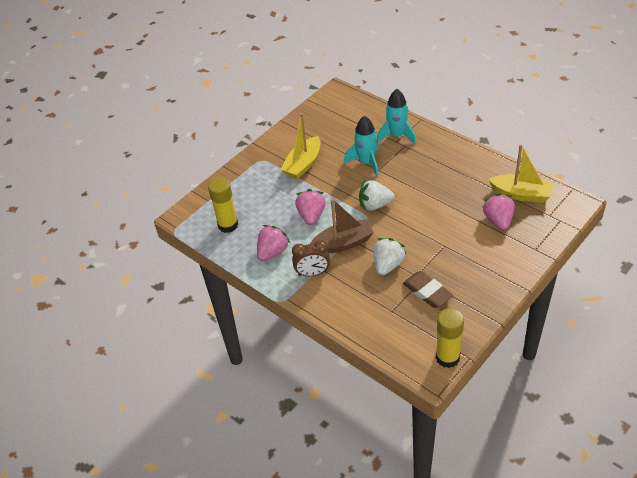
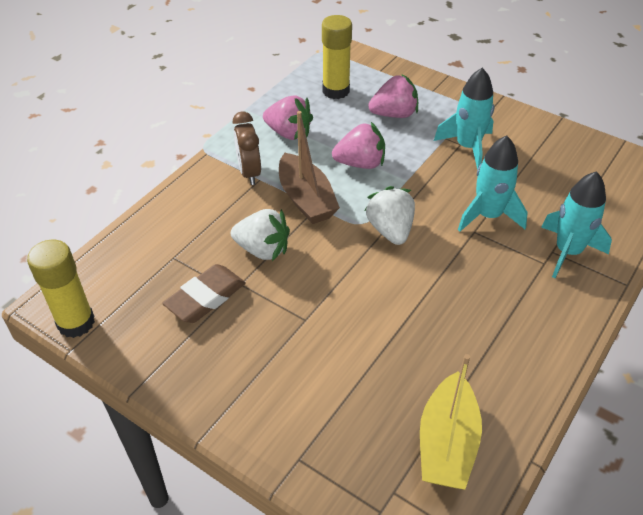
camera: 80 degrees right, 0 degrees up
yellow boat [280,113,320,179] -> turquoise rocket [434,68,495,170]
pink strawberry [482,193,514,230] -> pink strawberry moved to [368,74,418,118]

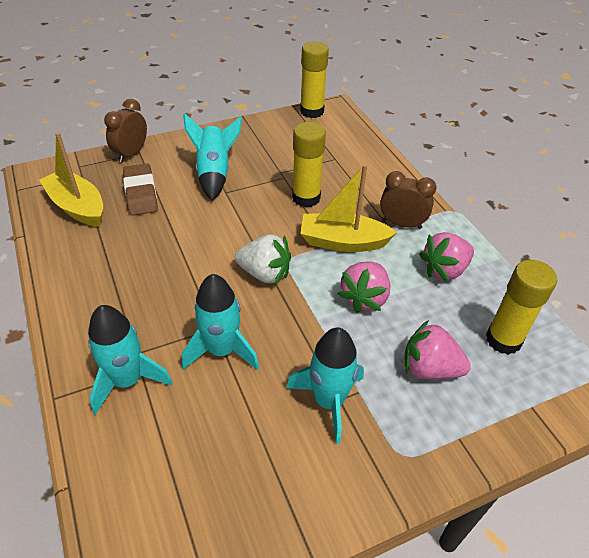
camera: 120 degrees right, 0 degrees up
brown eraser [162,264,246,323] -> brown eraser moved to [123,163,158,216]
white strawberry [231,209,290,261] -> yellow glue stick [292,122,326,207]
brown boat [279,111,340,224] -> yellow boat [300,164,397,252]
pink strawberry [368,74,418,118] -> pink strawberry turned 90 degrees clockwise [404,320,471,379]
none -> brown clock [104,99,147,162]
none -> turquoise rocket [183,113,242,201]

